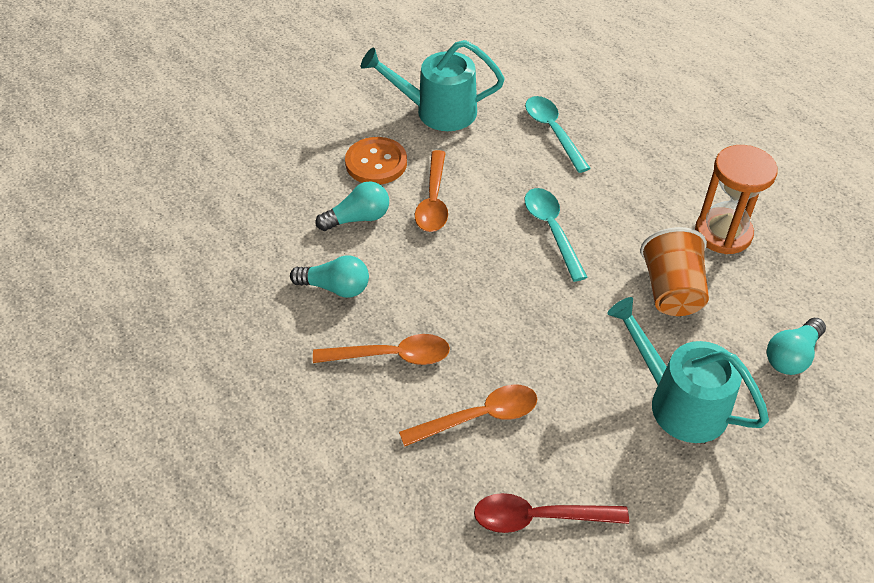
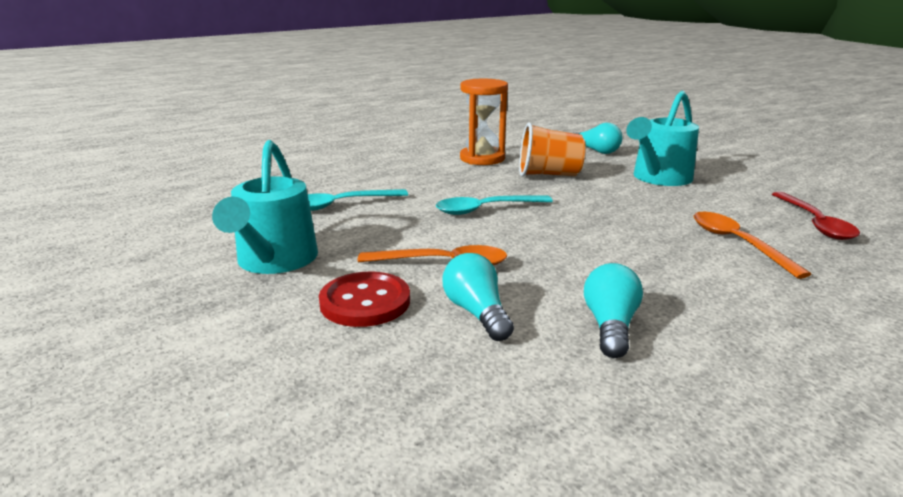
camera: 90 degrees left, 25 degrees down
orange spoon [313,334,450,365] -> none
orange button [345,137,407,185] -> red button [319,272,410,327]

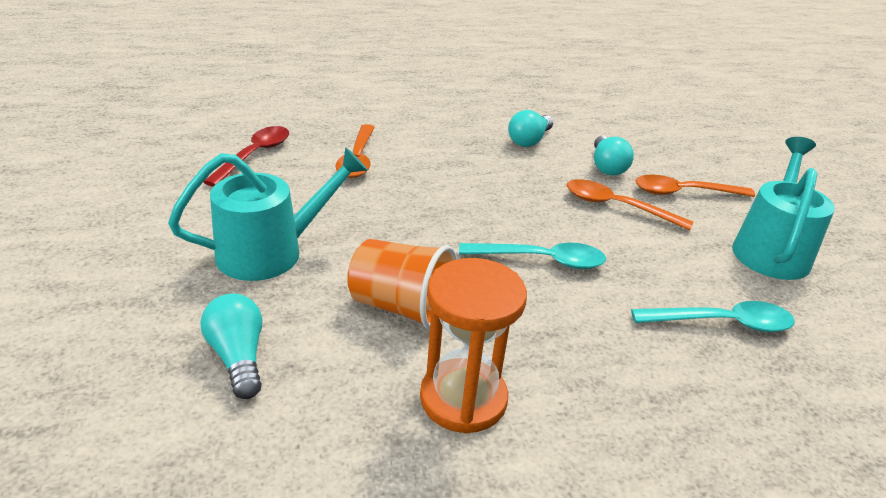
camera: 160 degrees left, 10 degrees up
red button [319,272,410,327] -> orange spoon [635,175,755,197]

